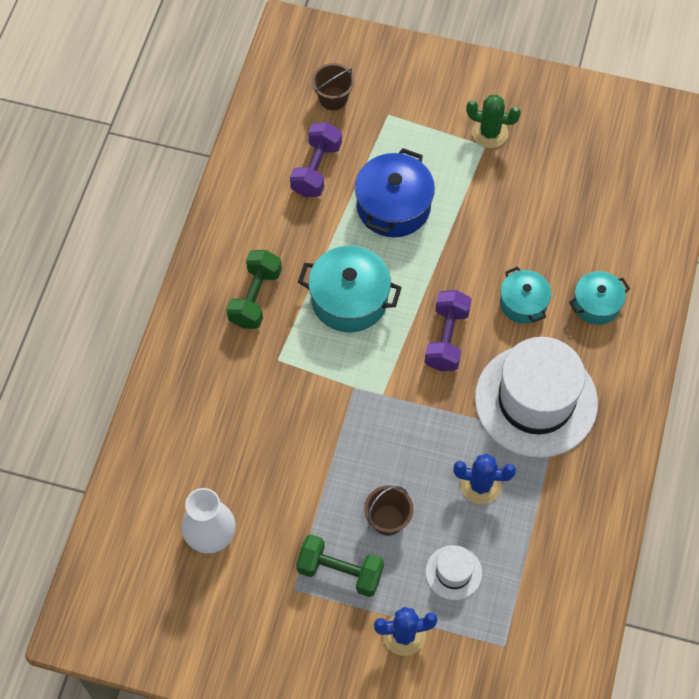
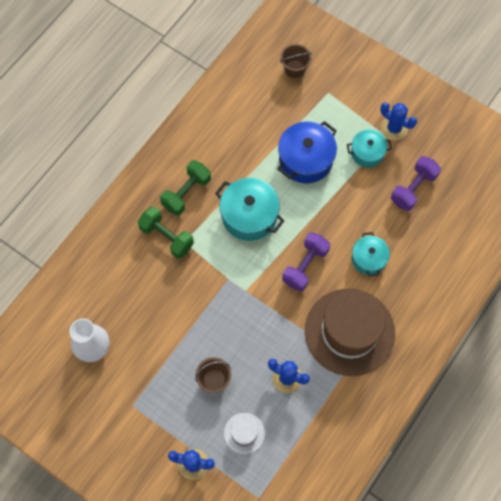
camera: 20 degrees right, 5 degrees up
purple dumbbell [290,122,342,197] -> purple dumbbell moved to [391,156,441,211]
green dumbbell [296,534,384,597] -> green dumbbell moved to [138,206,194,259]
green cactus [466,95,521,148] -> blue cactus [381,102,417,140]
white hat [475,337,598,458] -> brown hat [305,289,395,376]
turquoise pot [569,271,630,325] -> turquoise pot moved to [347,130,392,167]

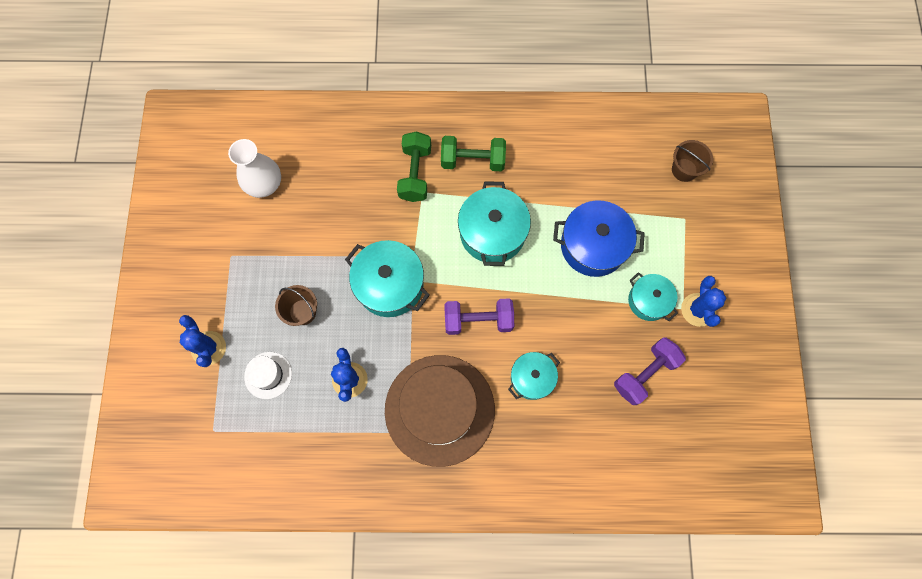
camera: 55 degrees right, 5 degrees up
purple dumbbell [391,156,441,211] -> purple dumbbell turned 45 degrees counterclockwise [614,338,686,405]
none -> turquoise pot [345,240,430,317]

